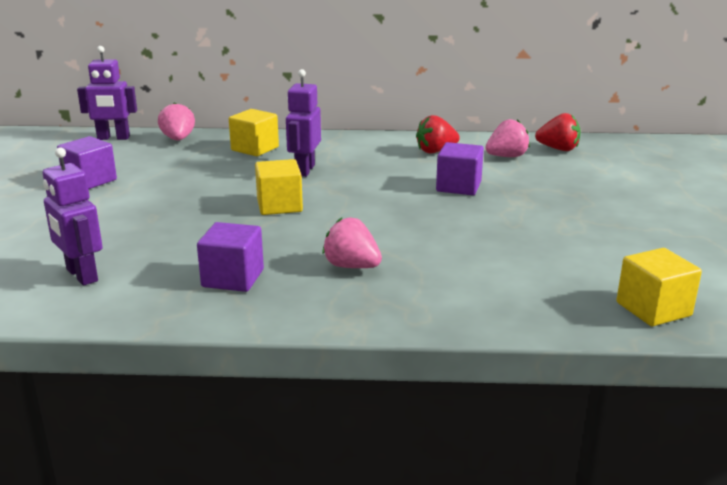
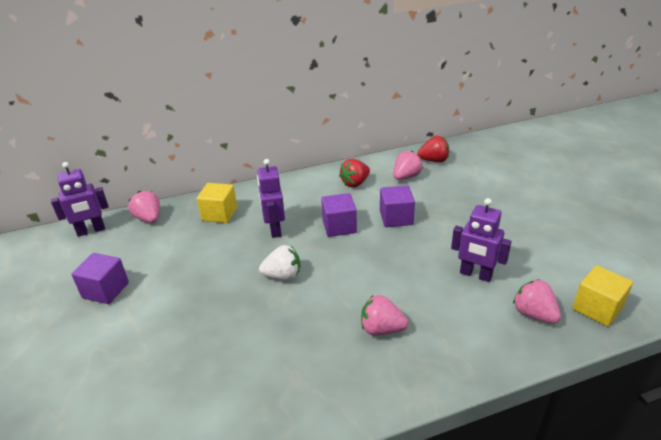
camera: 20 degrees left, 10 degrees up
purple robot [43,147,103,286] -> purple robot moved to [451,198,512,282]
purple cube [197,222,264,292] -> purple cube moved to [321,193,357,237]
yellow cube [255,159,303,215] -> white strawberry [259,245,300,281]
none -> pink strawberry [513,279,561,323]

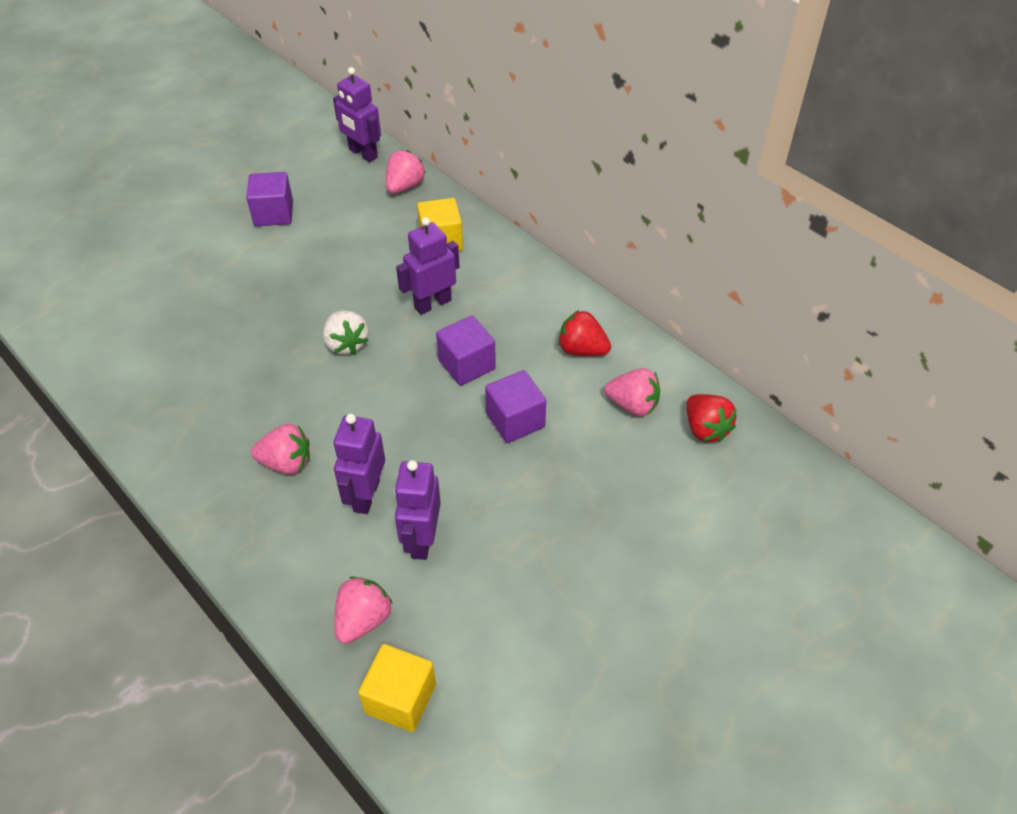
camera: 65 degrees right, 15 degrees up
pink strawberry [361,295,408,336] -> pink strawberry turned 105 degrees clockwise [251,424,310,475]
none -> purple robot [334,414,385,514]

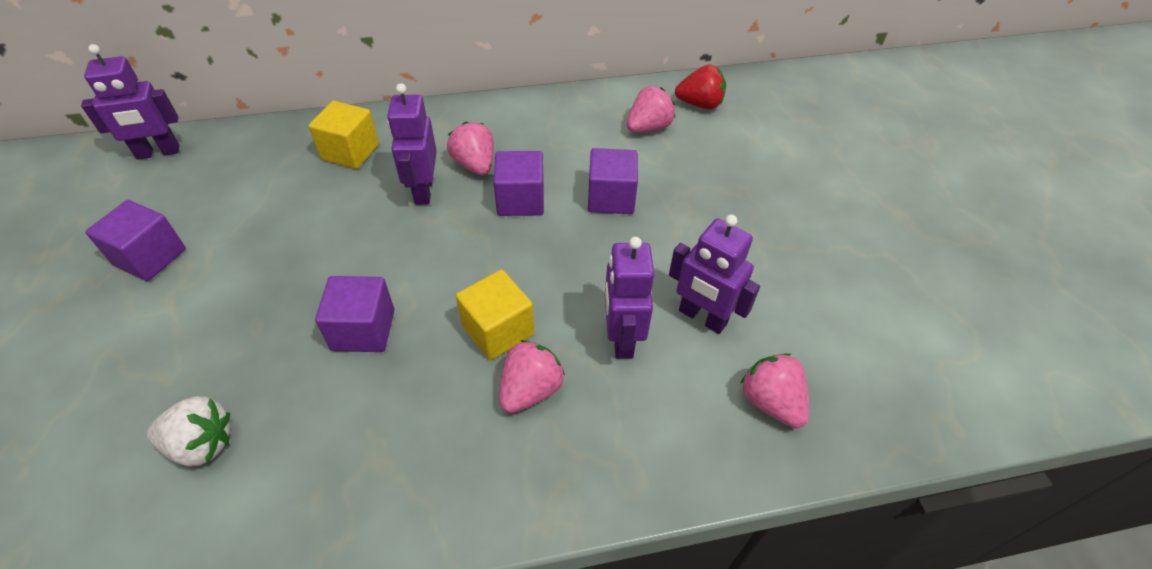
camera: 60 degrees left, 0 degrees up
white strawberry [323,310,369,355] -> white strawberry moved to [147,396,230,466]
purple robot [334,414,385,514] -> purple robot turned 45 degrees clockwise [605,237,654,359]
yellow cube [358,644,436,732] -> yellow cube moved to [456,270,534,360]
pink strawberry [386,150,426,194] -> pink strawberry moved to [447,122,494,175]
red strawberry [558,310,611,356] -> none
none -> purple cube [315,276,395,352]

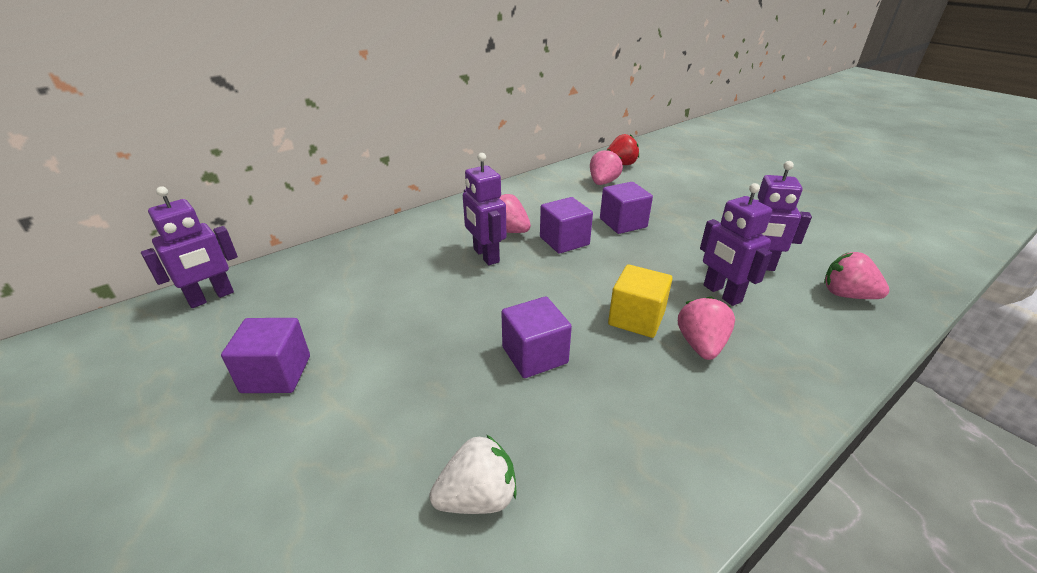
camera: 25 degrees left, 15 degrees down
yellow cube [308,101,379,169] -> none

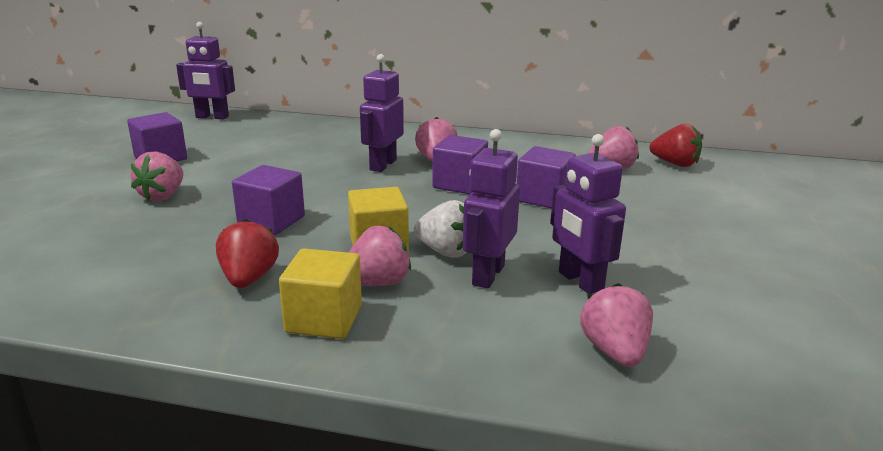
camera: 50 degrees right, 10 degrees down
white strawberry [429,434,517,514] -> white strawberry moved to [414,200,467,258]
none -> pink strawberry [131,151,183,201]
none -> red strawberry [216,219,279,288]
none -> yellow cube [279,248,362,339]

